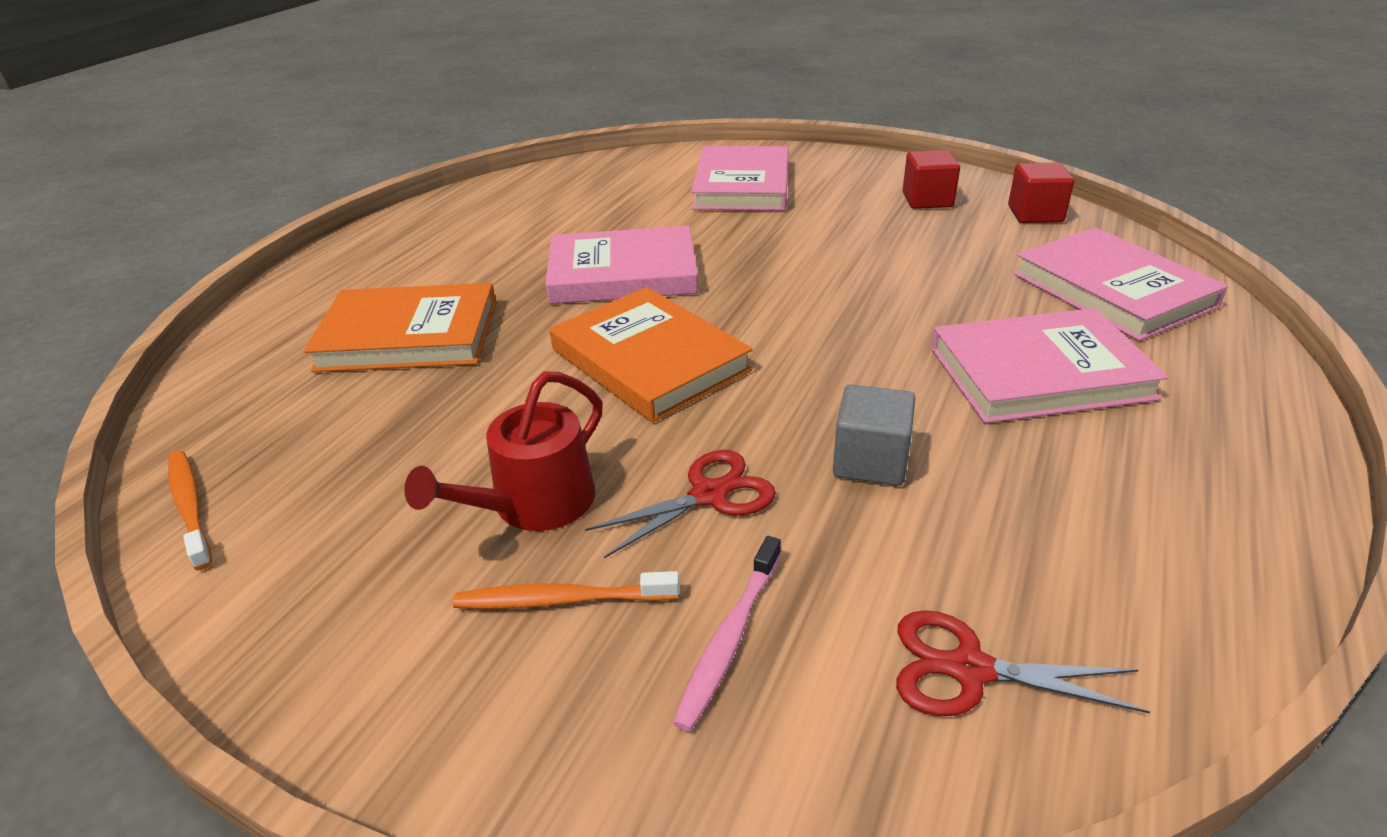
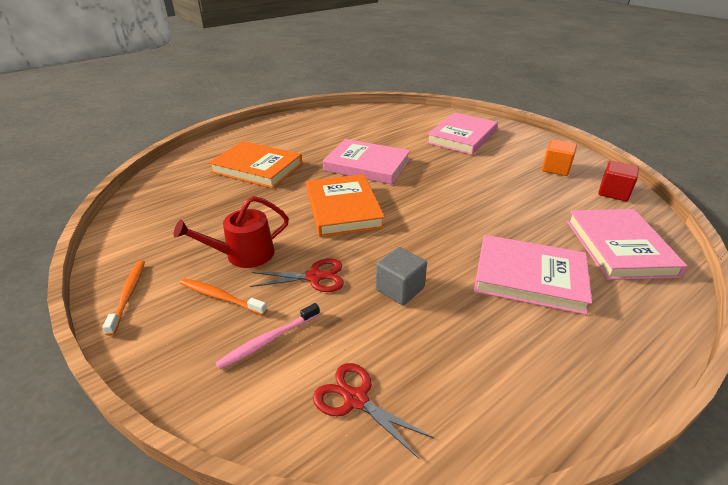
camera: 25 degrees right, 0 degrees up
orange toothbrush [168,450,212,570] -> orange toothbrush moved to [102,261,145,336]
red cube [903,150,960,209] -> orange cube [542,139,577,176]

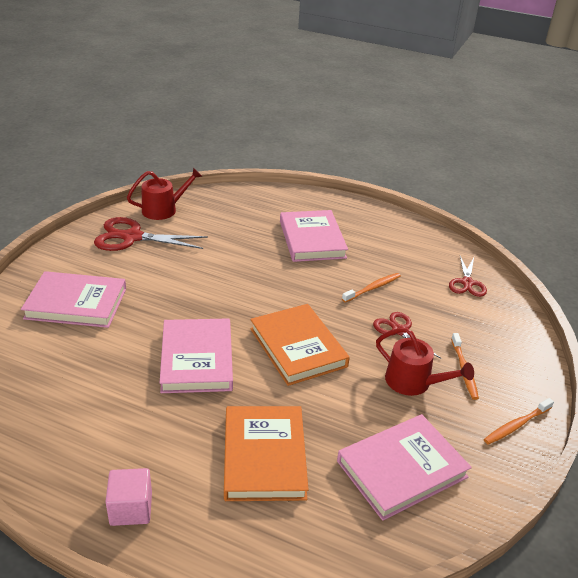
camera: 120 degrees left, 0 degrees up
pink toothbrush [216,303,320,369] -> none
orange book [306,174,385,237] -> orange book turned 75 degrees counterclockwise [250,304,350,386]
grey cube [376,247,427,305] -> orange toothbrush [342,273,401,303]
orange cube [542,139,577,176] -> red scissors [94,217,208,251]
pink book [567,209,687,280] -> pink book moved to [337,414,472,521]
red cube [598,161,639,201] -> red watering can [127,168,203,220]
none -> pink cube [105,468,152,526]

